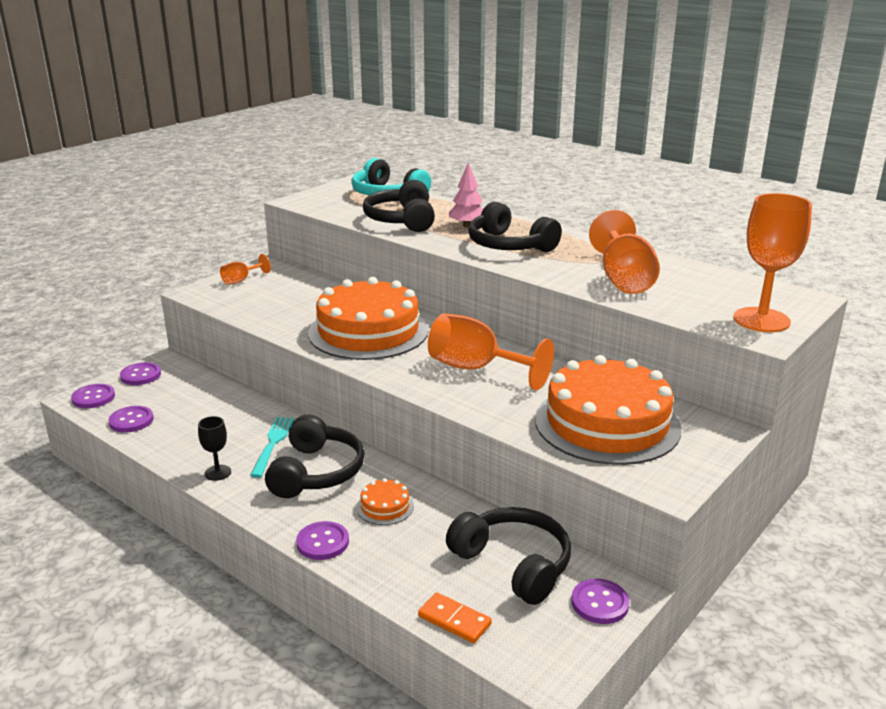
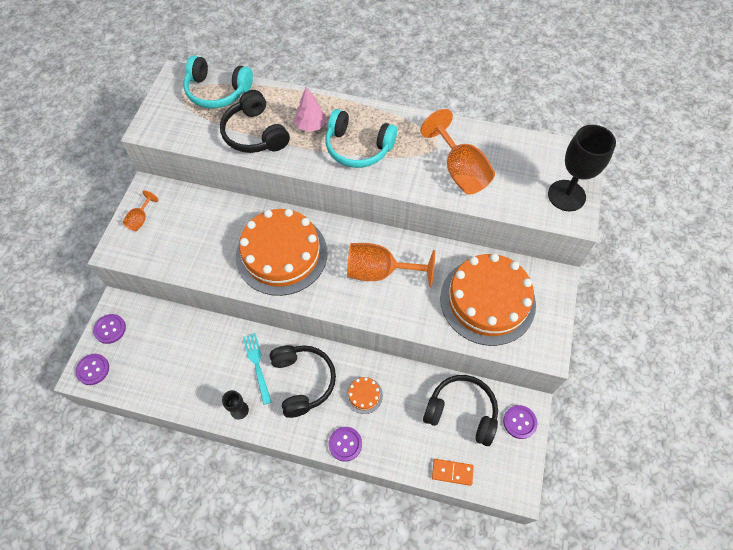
camera: 25 degrees left, 35 degrees up
purple button [108,406,154,433] -> none
black headphones [468,202,562,252] -> turquoise headphones [325,109,397,168]
orange goblet [733,193,812,332] -> black goblet [548,125,616,212]

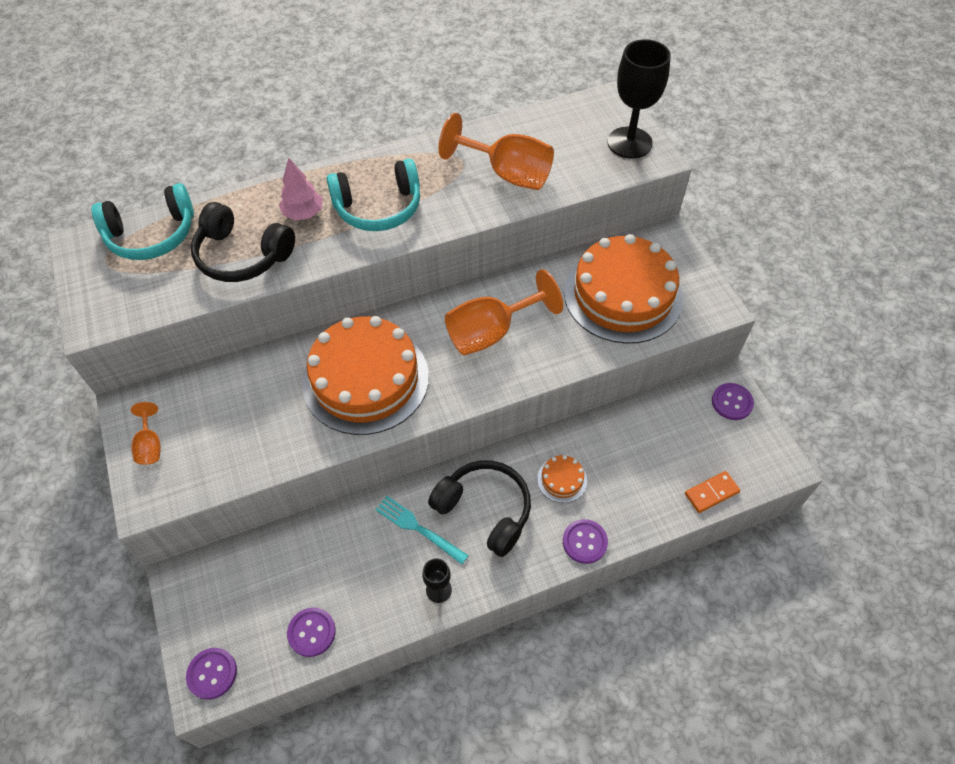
camera: 35 degrees left, 5 degrees down
purple button [93,314,126,344] -> purple button moved to [287,607,336,657]
black headphones [423,375,498,446] -> none

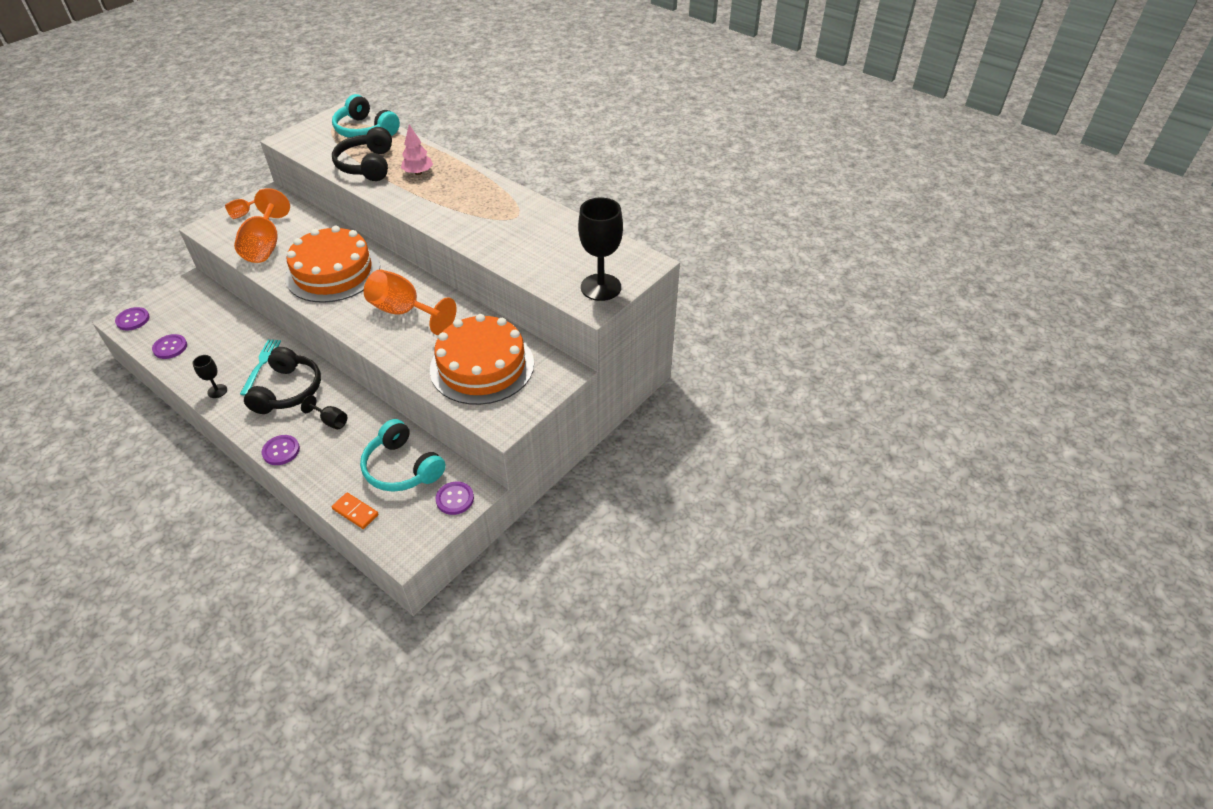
camera: 60 degrees right, 10 degrees down
turquoise headphones [327,159,420,231] -> turquoise headphones moved to [360,419,446,492]
orange goblet [438,113,554,190] -> orange goblet moved to [234,188,290,263]
orange cake [537,455,587,503] -> black goblet [301,395,347,429]

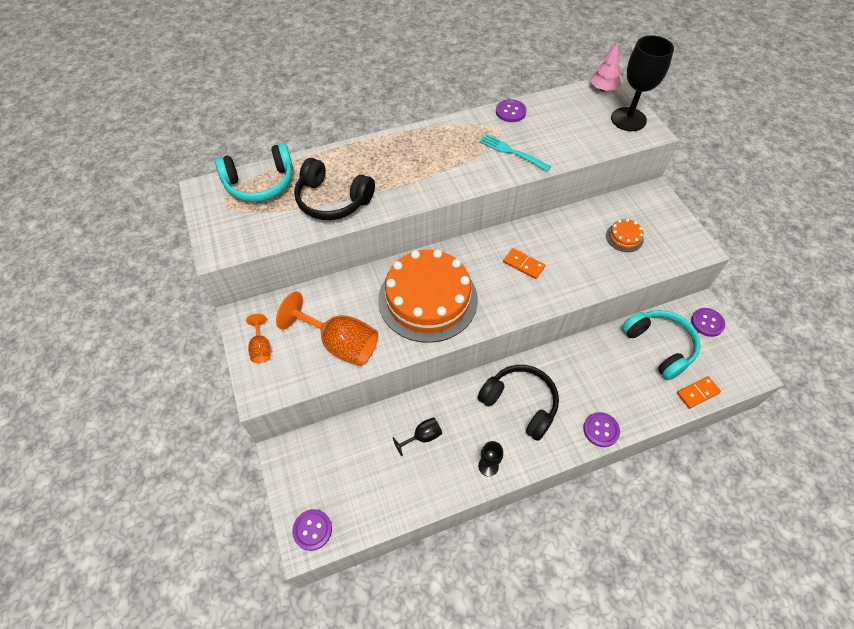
camera: 60 degrees left, 10 degrees up
purple button [152,334,187,359] -> purple button moved to [496,99,527,122]
turquoise fork [240,339,281,395] -> turquoise fork moved to [479,134,551,171]
black goblet [301,395,347,429] -> black goblet moved to [393,417,442,456]
turquoise headphones [360,419,446,492] -> turquoise headphones turned 105 degrees counterclockwise [622,310,701,380]
orange goblet [364,269,457,335] -> orange domino [503,248,545,279]
pink tree [401,125,433,175] -> pink tree moved to [590,41,621,91]
orange cake [430,314,534,405] -> orange cake [606,219,644,252], size x0.40

